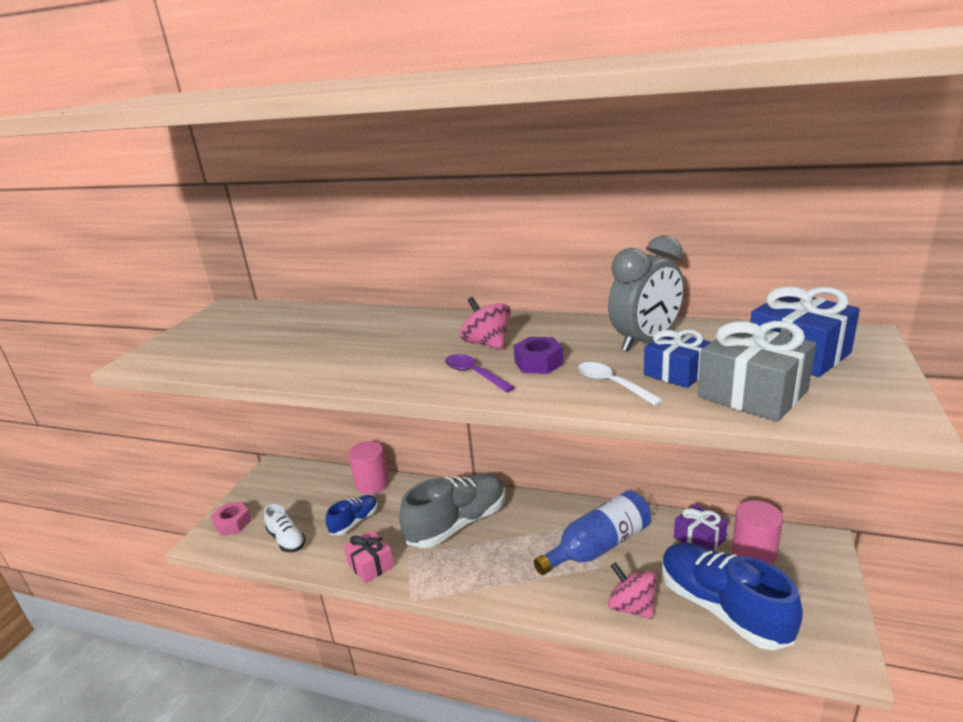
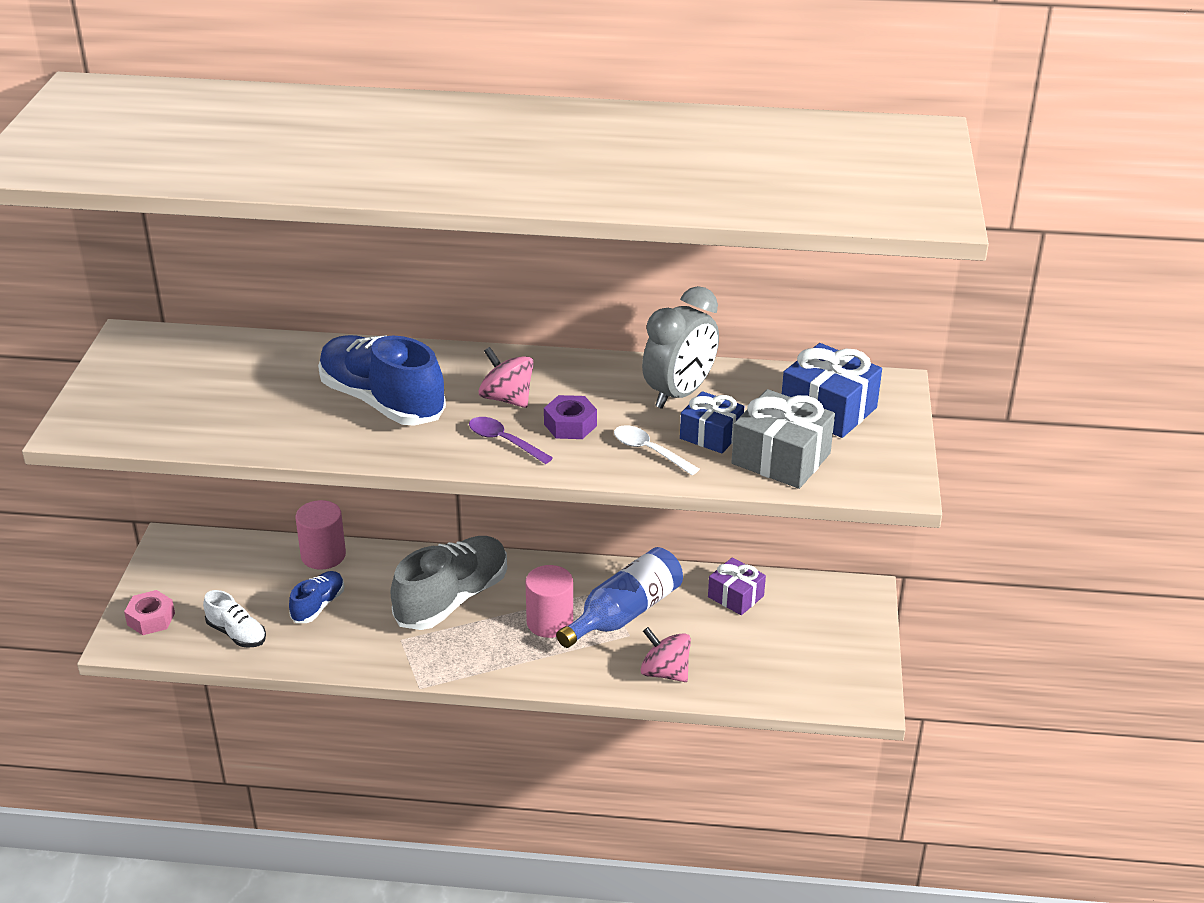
camera: 15 degrees left, 10 degrees up
pink gift [343,530,394,584] -> none
blue shoe [662,543,803,650] -> blue shoe moved to [318,335,446,426]
pink cylinder [732,500,783,565] -> pink cylinder moved to [526,565,573,638]

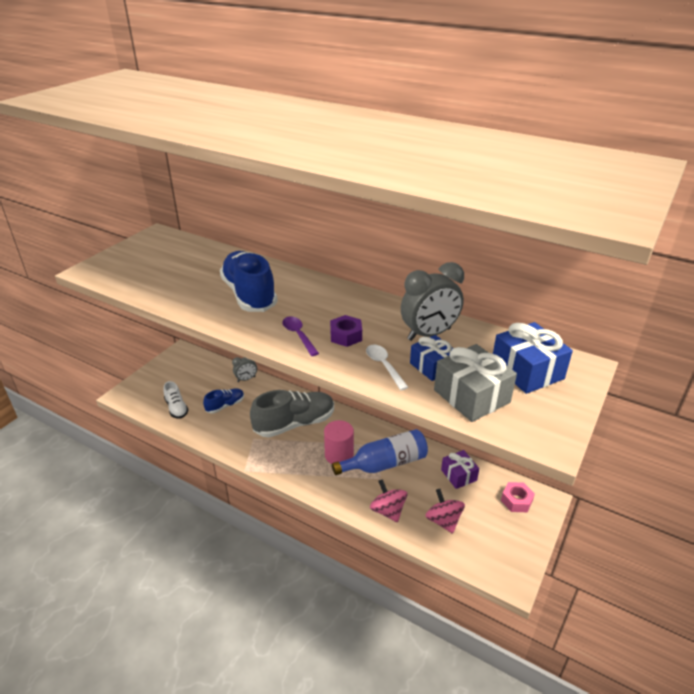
camera: 25 degrees right, 0 degrees up
pink nut [124,590,175,635] -> pink nut moved to [501,482,535,512]
pink cylinder [296,500,346,570] -> grey clock [232,357,257,382]
pink spinning top [479,347,534,408] -> pink spinning top moved to [425,489,465,534]

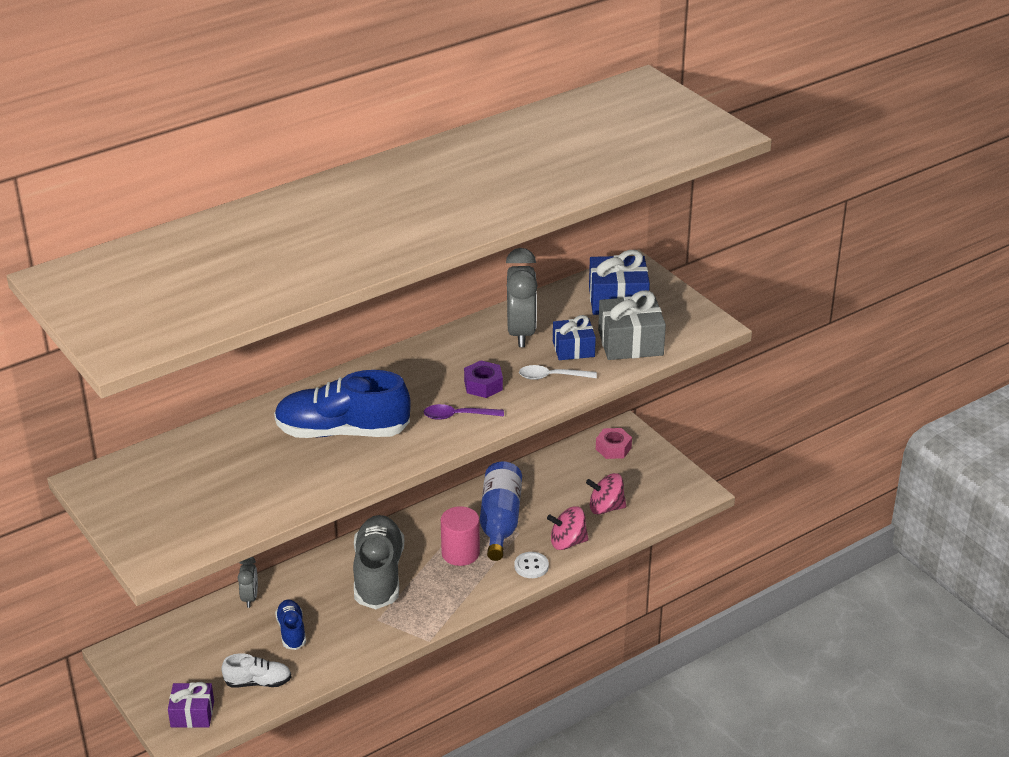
camera: 65 degrees left, 0 degrees up
purple gift [441,450,479,489] -> purple gift moved to [168,682,214,728]
none -> white button [514,552,549,578]

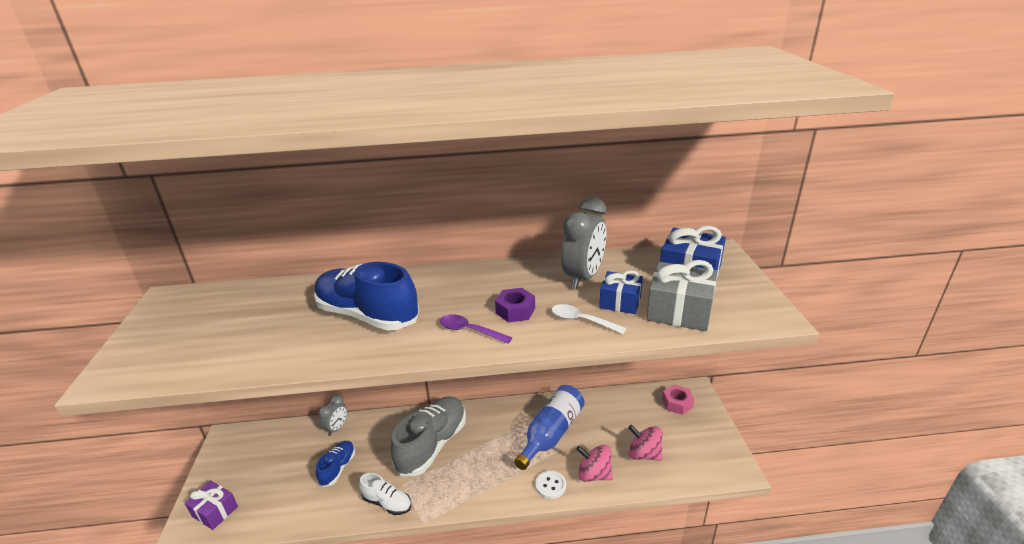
camera: 30 degrees right, 5 degrees down
white shoe [221,653,292,687] -> white shoe moved to [359,473,411,515]
pink cylinder [441,506,480,566] -> none

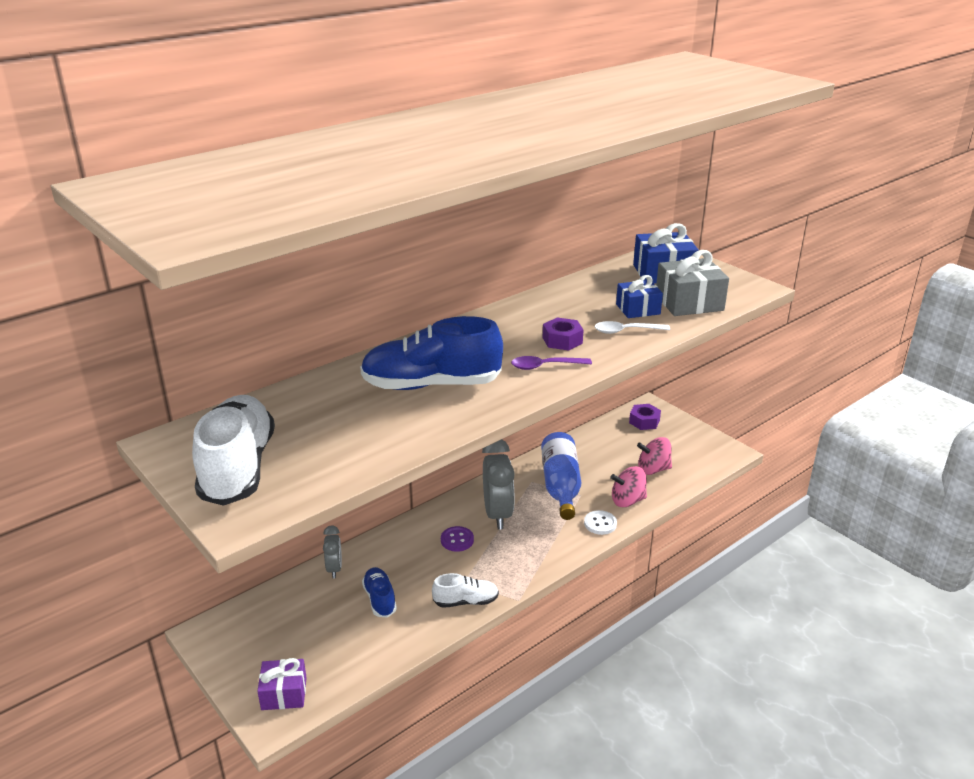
camera: 35 degrees left, 0 degrees up
grey shoe [390,396,466,476] -> purple button [441,526,474,552]
grey clock [561,197,607,289] -> grey clock moved to [482,439,515,529]
pink nut [662,385,694,415] -> purple nut [629,404,661,430]
none -> white shoe [192,395,275,506]

